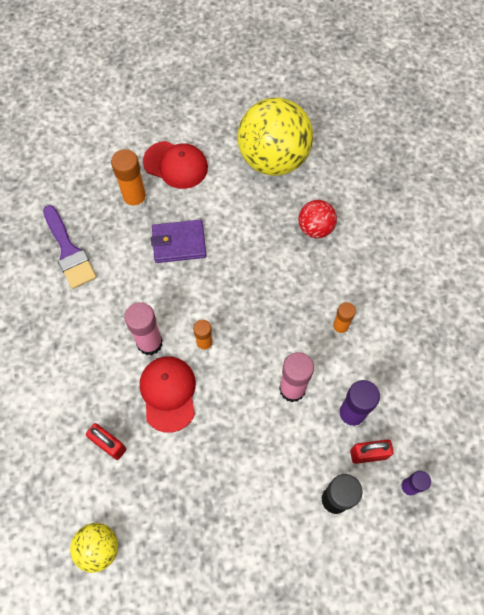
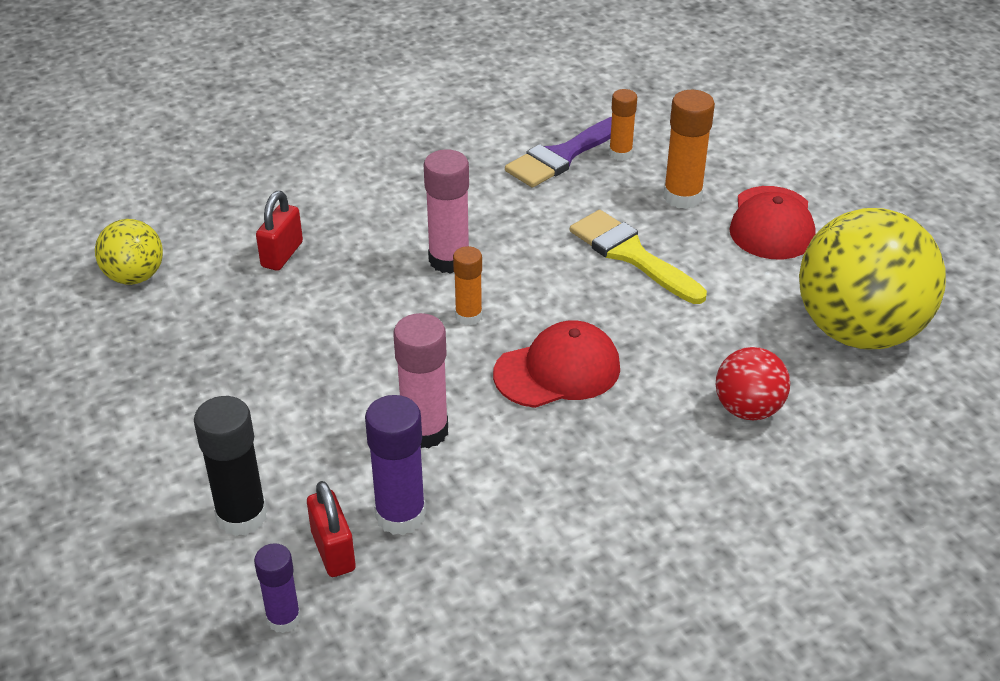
camera: 75 degrees right, 25 degrees down
red cap [140,357,196,433] -> red cap moved to [493,321,620,408]
purple wallet [151,220,206,263] -> yellow brush [570,210,707,304]
orange glue stick [332,302,356,335] -> orange glue stick moved to [609,89,637,161]

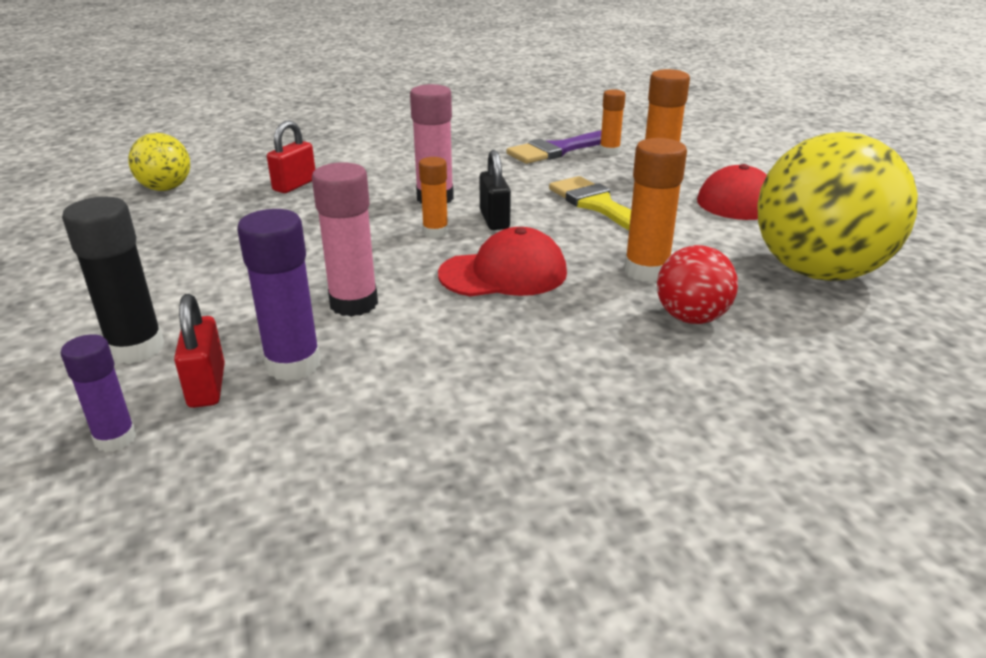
camera: 10 degrees right, 10 degrees down
none -> black padlock [479,150,511,230]
none -> orange glue stick [624,138,687,282]

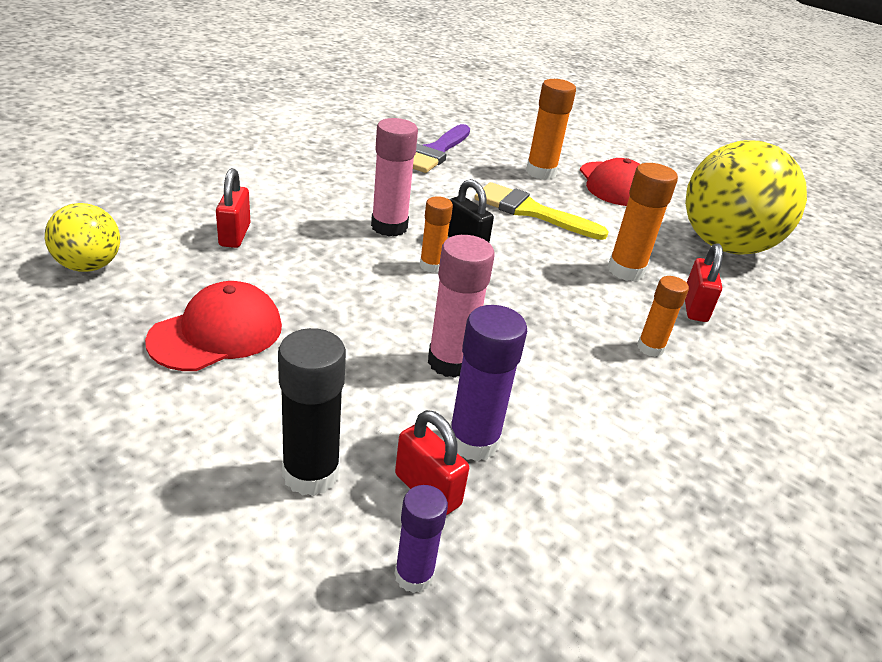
camera: 35 degrees left, 5 degrees up
red cap [438,227,567,296] -> red cap moved to [145,281,282,371]
orange glue stick [599,89,626,155] -> orange glue stick moved to [637,276,689,357]
red ball [657,245,738,324] -> red padlock [685,243,723,322]

